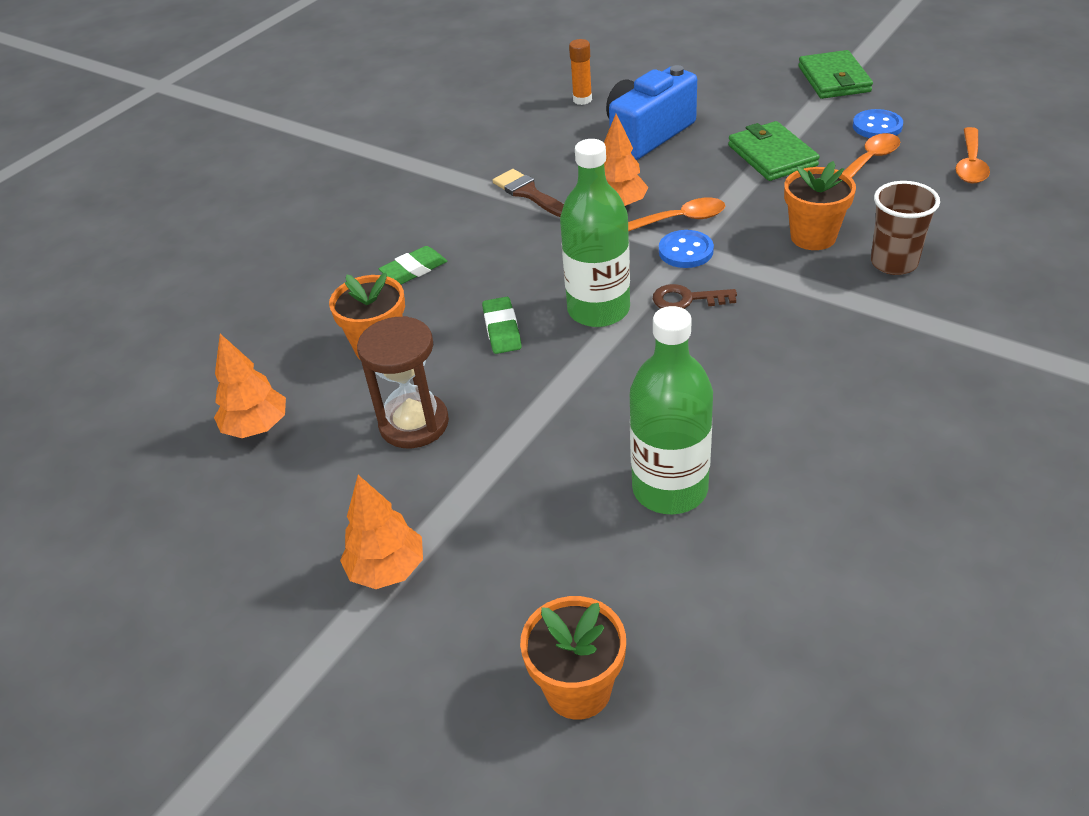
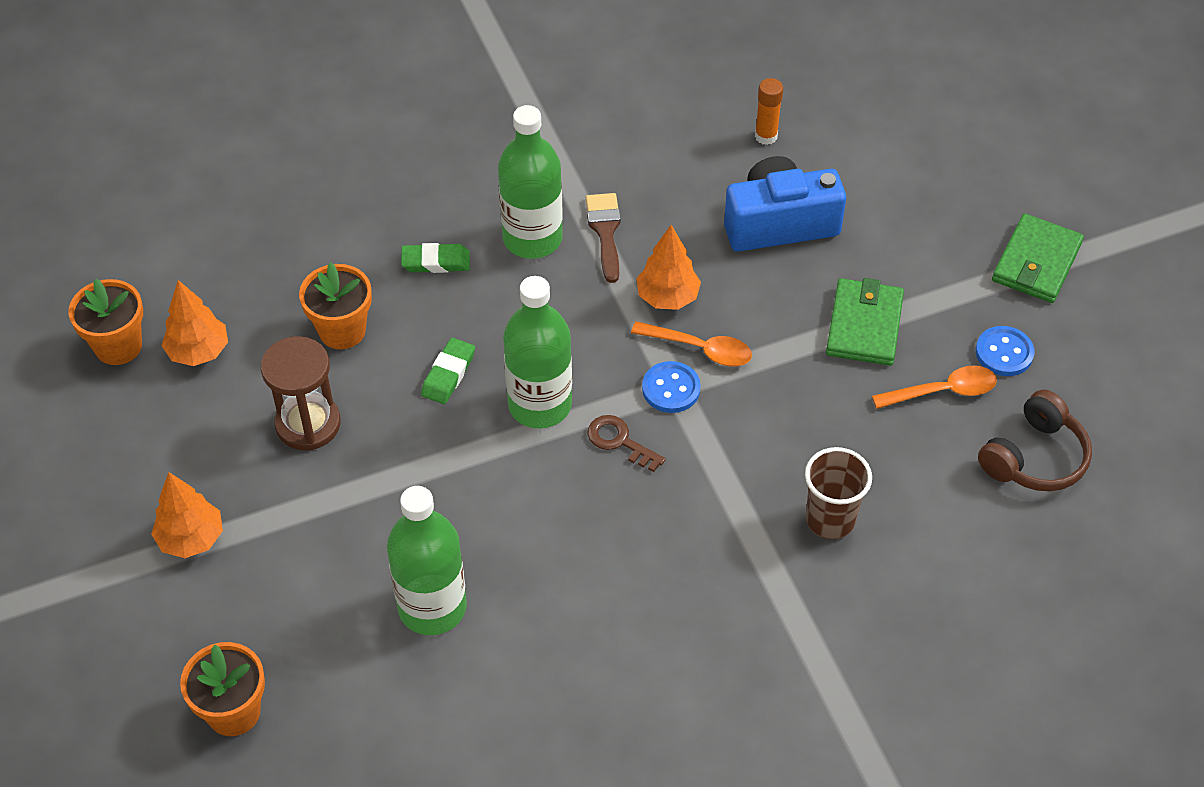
camera: 30 degrees right, 10 degrees up
orange flower pot [784,161,856,250] -> orange flower pot moved to [68,279,143,365]
orange spoon [955,127,990,183] -> brown headphones [978,390,1092,491]
none -> green bottle [498,105,563,259]

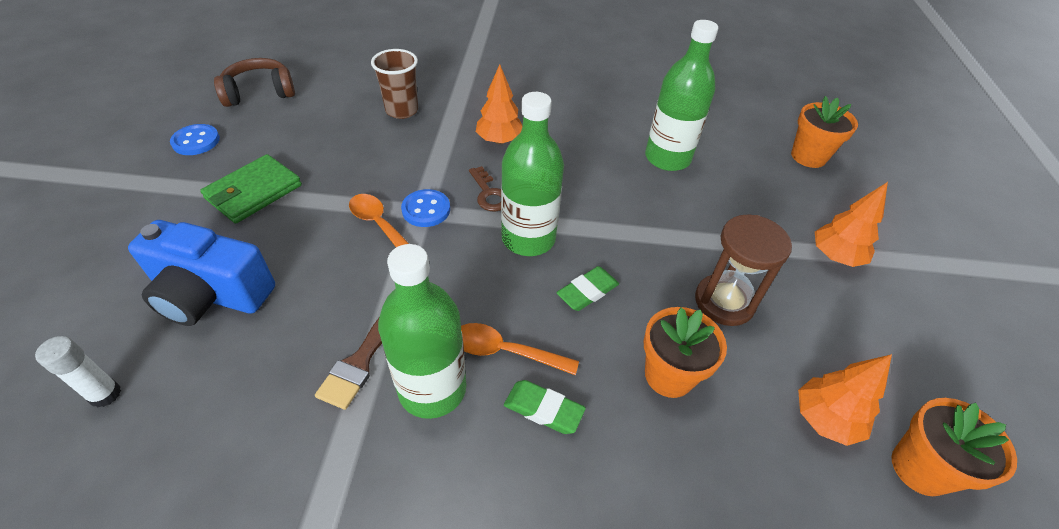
camera: 155 degrees left, 5 degrees down
orange tree [636,225,701,310] -> orange tree moved to [476,64,523,144]
orange glue stick [755,78,783,145] -> white glue stick [35,336,121,407]
orange spoon [872,366,997,409] -> orange spoon moved to [461,323,579,375]
green wallet [992,213,1084,303] -> none

